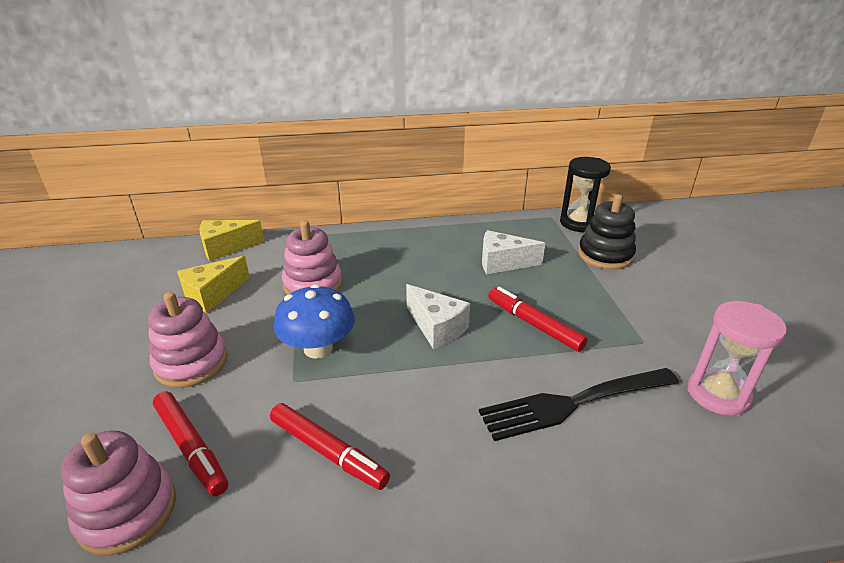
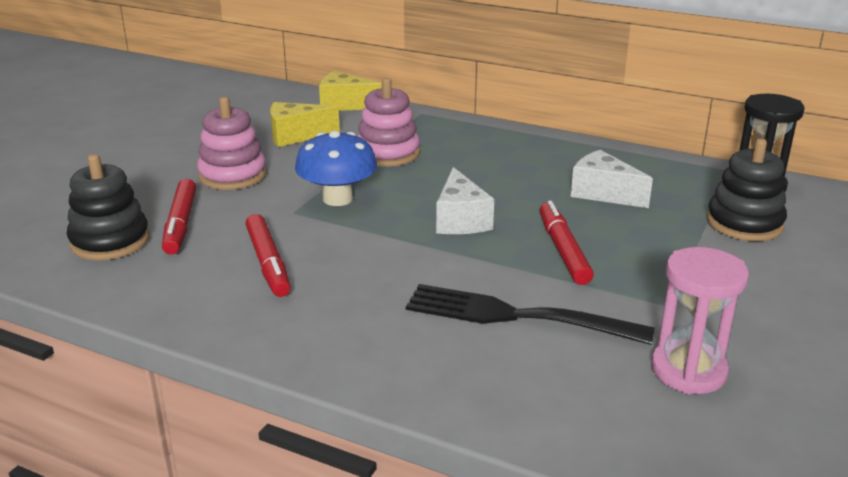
camera: 35 degrees right, 5 degrees down
pink stacking toy [61,431,176,556] -> black stacking toy [67,154,150,260]

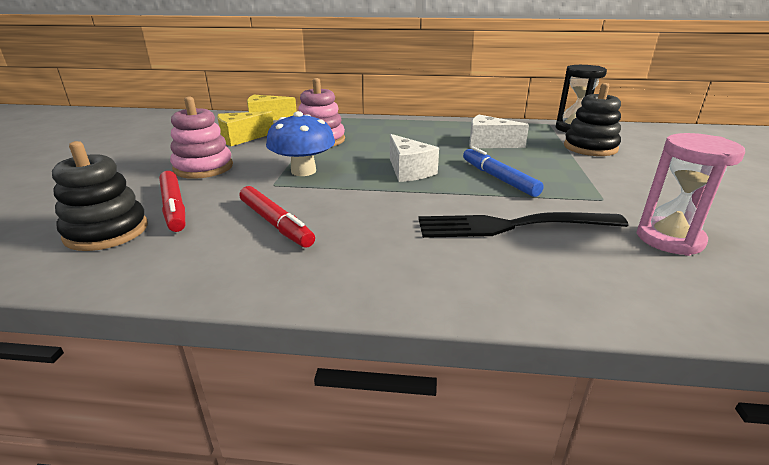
camera: 20 degrees left, 0 degrees up
red marker [540,201,594,285] -> blue marker [463,146,544,197]

